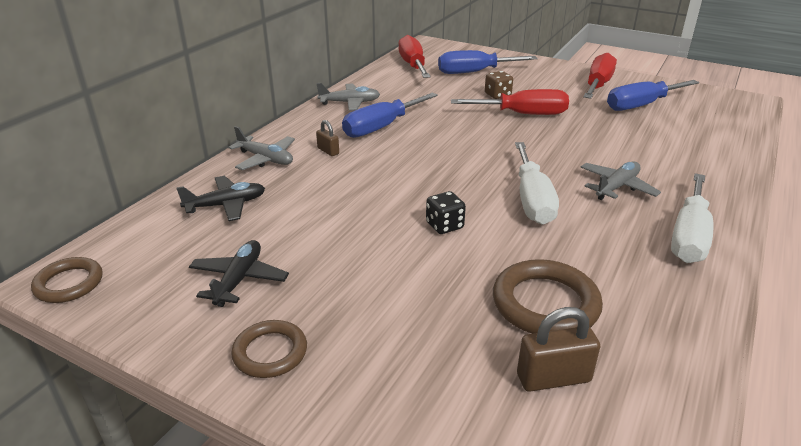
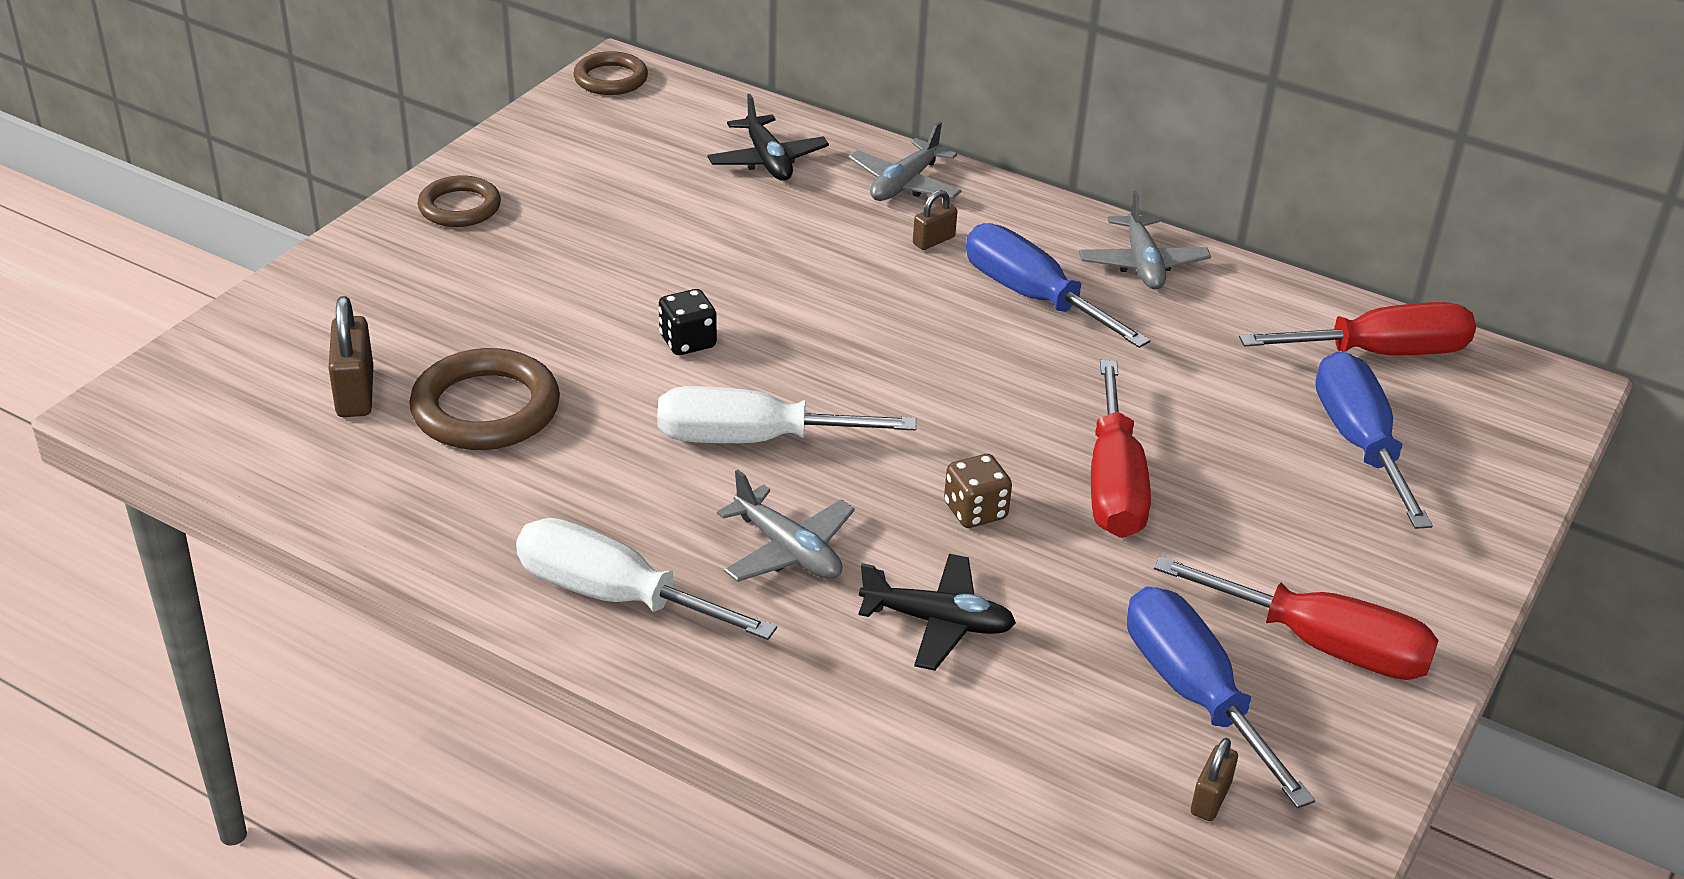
camera: 90 degrees right, 5 degrees up
black plane [189,240,289,307] -> black plane moved to [858,554,1016,671]
brown dice [485,71,513,99] -> brown dice moved to [944,454,1012,528]
none -> brown padlock [1191,738,1238,821]

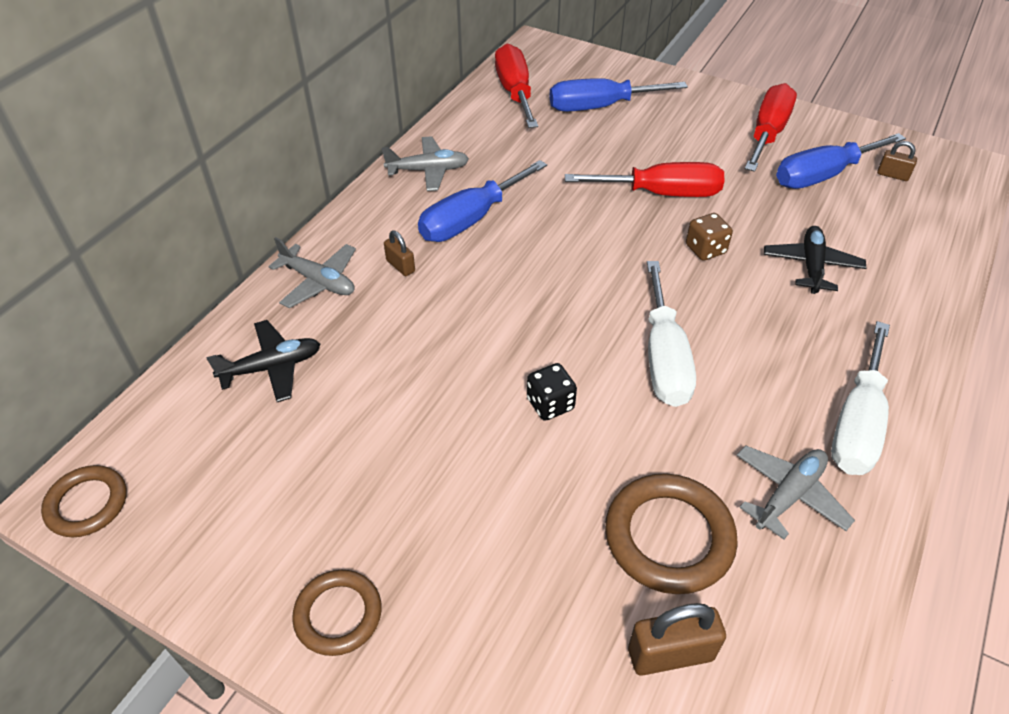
camera: 90 degrees left, 10 degrees up
grey plane [717,470,855,582] -> grey plane moved to [737,445,855,540]

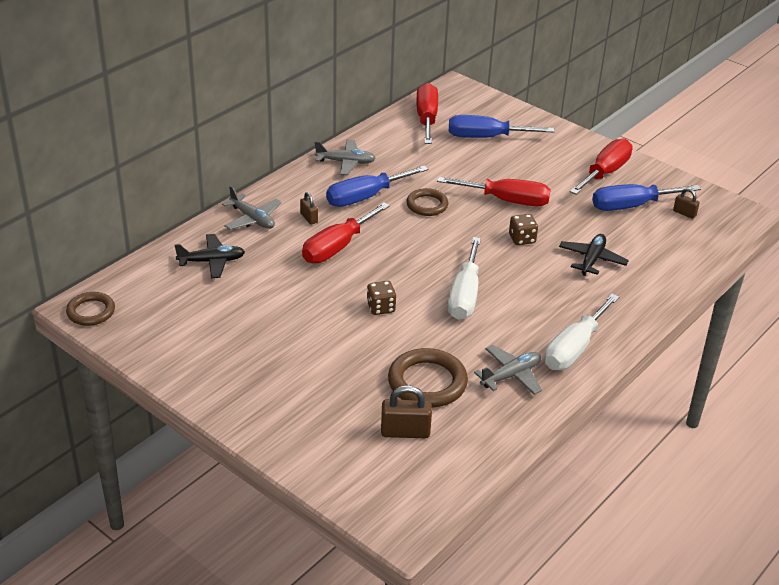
camera: 10 degrees right, 10 degrees down
brown ring [292,570,382,656] -> brown ring moved to [406,188,449,216]
black dice [527,363,577,421] -> brown dice [367,281,396,315]
none -> red screwdriver [302,202,390,263]

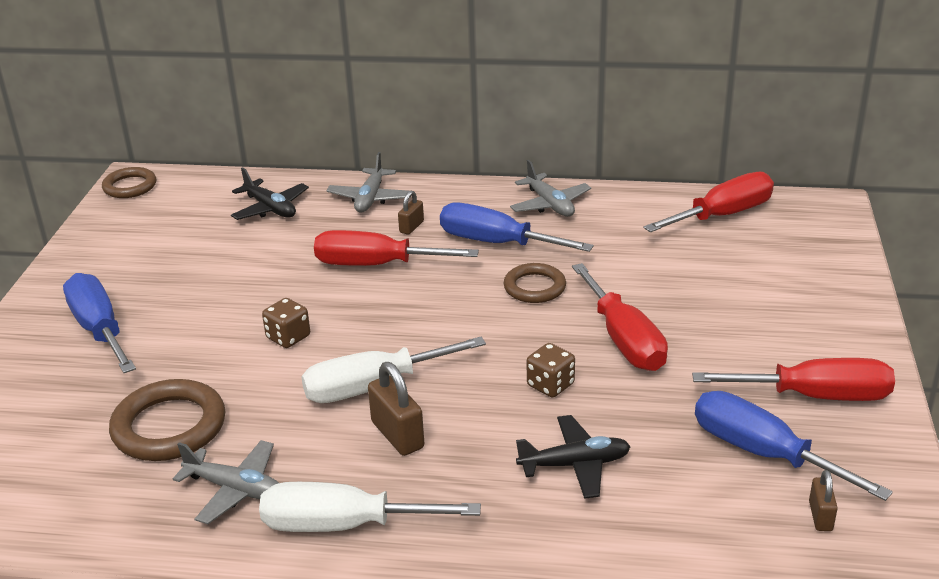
camera: 60 degrees right, 5 degrees down
brown padlock [381,385,432,438] -> brown padlock moved to [368,362,424,456]
blue screwdriver [449,115,554,138] -> blue screwdriver moved to [63,273,136,373]

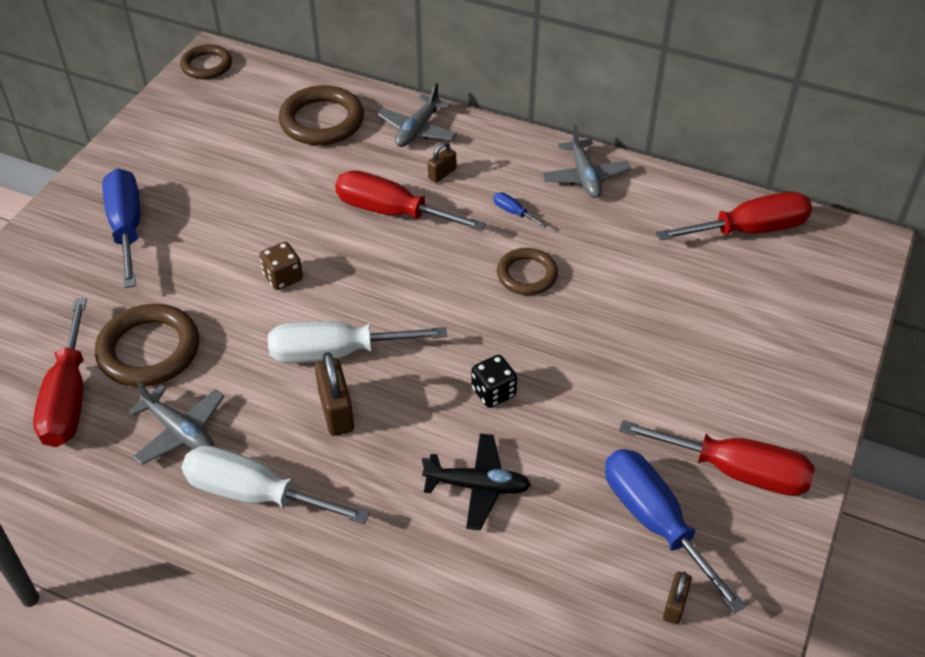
camera: 15 degrees right, 15 degrees up
black plane [231,167,309,220] -> brown ring [279,85,364,145]
blue screwdriver [440,203,594,252] -> blue screwdriver [493,192,547,228], size x0.41
brown dice [527,343,575,397] -> black dice [471,355,517,408]
red screwdriver [572,263,668,371] -> red screwdriver moved to [33,298,87,447]

